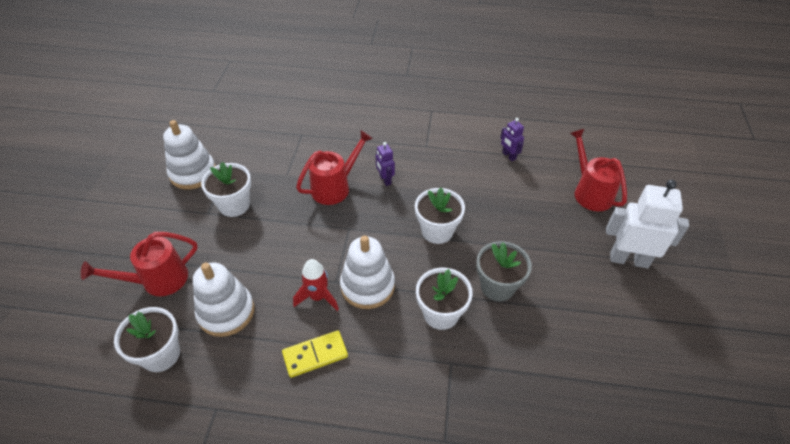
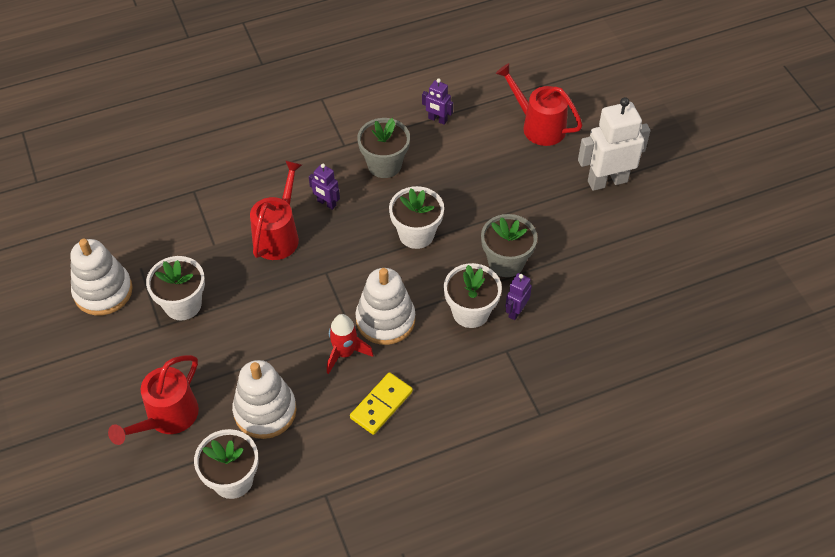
camera: 30 degrees left, 5 degrees up
none -> grey flower pot [357,118,410,178]
none -> purple robot [505,273,532,320]

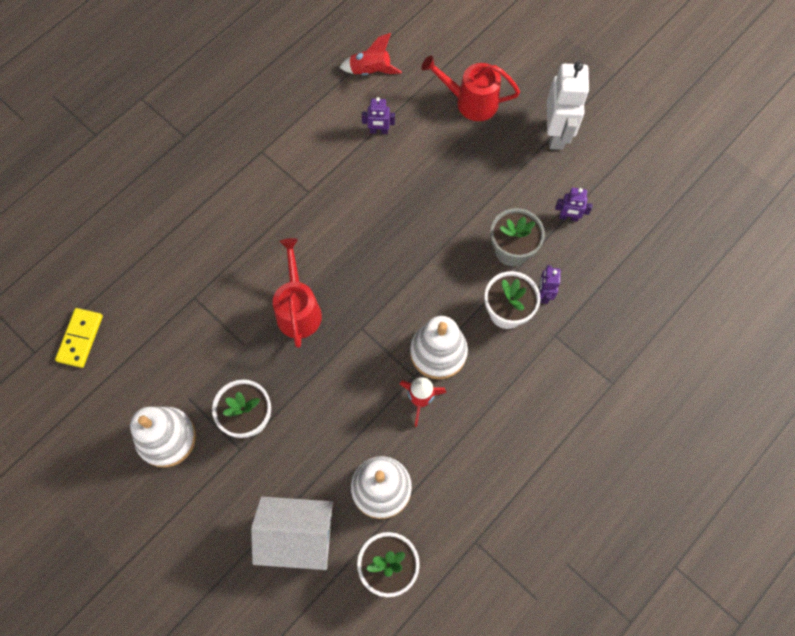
camera: 25 degrees left, 15 degrees up
red watering can [108,355,199,445] -> white house [251,497,333,570]
purple robot [309,164,340,210] -> purple robot moved to [555,188,593,222]
yellow domino [350,372,413,435] -> yellow domino moved to [55,308,103,368]
grey flower pot [357,118,410,178] -> none
white flower pot [389,186,444,249] -> none
white robot [578,97,651,191] -> white robot turned 135 degrees clockwise [547,62,590,150]
none -> red rocket [340,33,402,75]

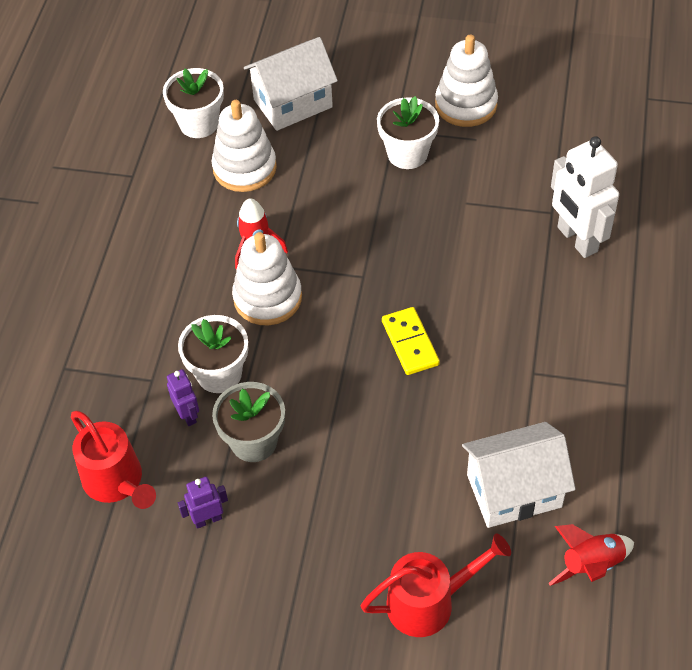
camera: 150 degrees right, 15 degrees down
yellow domino [55,308,103,368] -> yellow domino moved to [382,307,440,375]
red watering can [273,238,322,348] -> red watering can moved to [71,411,156,509]
purple robot [362,97,395,134] -> white house [462,422,576,528]
white robot [547,62,590,150] -> white robot moved to [551,136,619,258]

